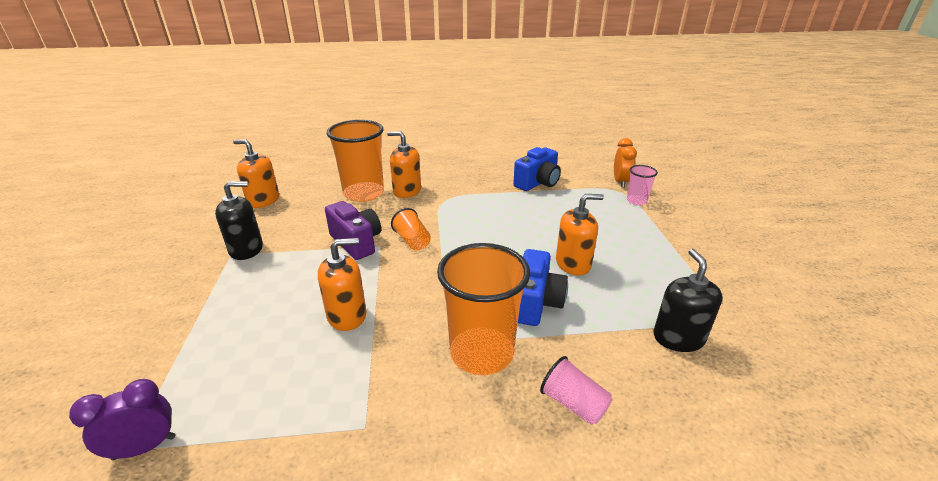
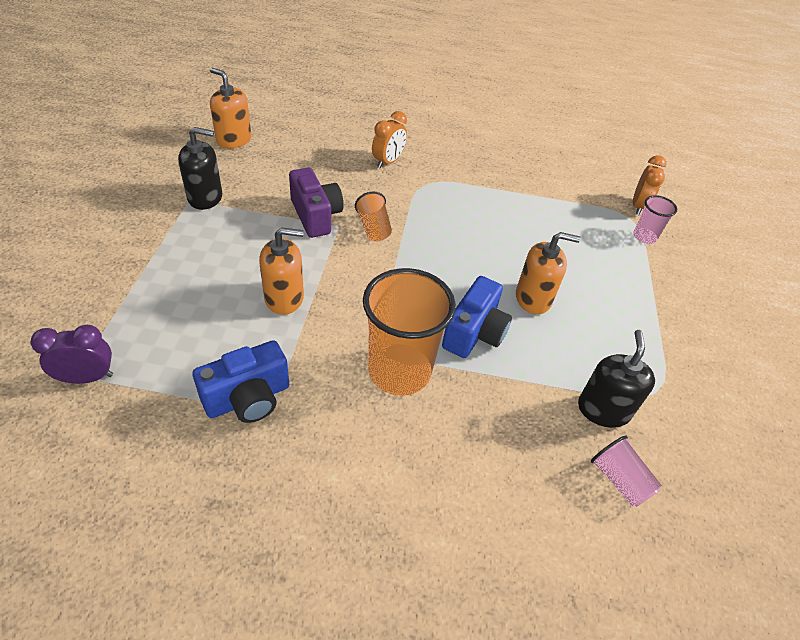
camera: 10 degrees right, 15 degrees up
orange cup [327,120,384,202] -> none
orange soap dispenser [387,131,421,198] -> orange clock [372,111,407,168]
blue camera [513,147,561,191] -> blue camera moved to [193,340,289,423]
pink cup [540,356,612,425] -> pink cup moved to [591,435,662,507]

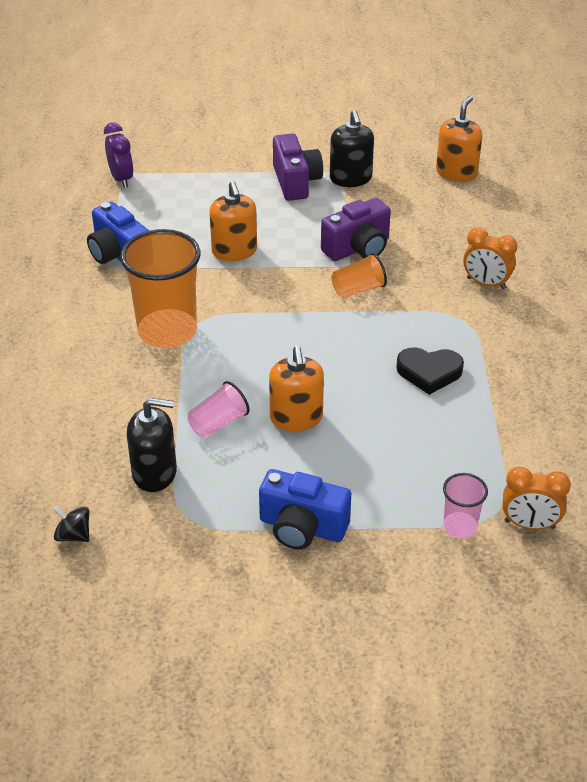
camera: 85 degrees right, 5 degrees down
blue camera [442,276,512,358] -> blue camera moved to [259,469,351,549]
pink cup [591,435,662,507] -> pink cup moved to [188,381,250,438]
none -> black spinning top [54,506,89,542]
none -> purple camera [273,133,323,201]
none -> black heart [396,347,464,395]

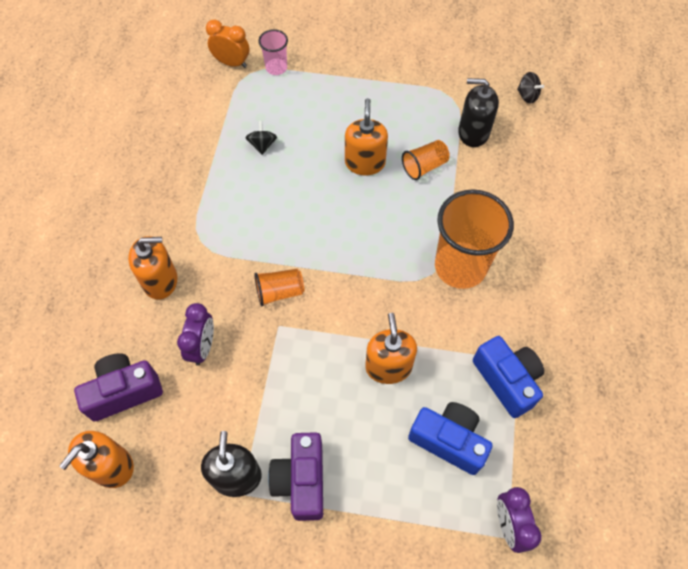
camera: 170 degrees left, 20 degrees up
pink cup [188,381,250,438] -> orange cup [402,140,449,180]
blue camera [259,469,351,549] -> blue camera moved to [408,402,493,475]
purple camera [321,198,391,261] -> purple camera moved to [74,353,163,421]
black heart [396,347,464,395] -> none
orange clock [463,227,517,289] -> orange soap dispenser [128,236,177,299]
none -> purple clock [177,303,214,366]
none -> black spinning top [245,121,277,155]

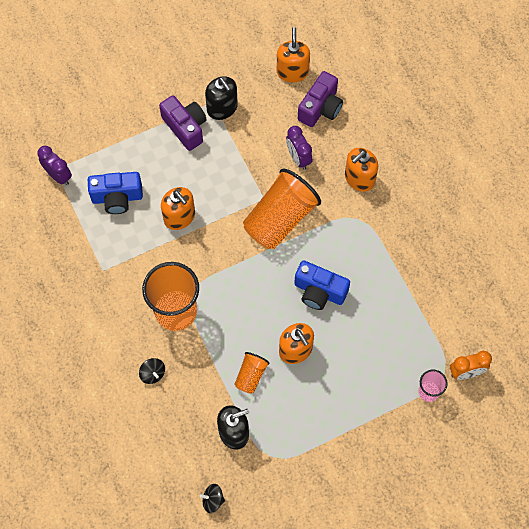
camera: 145 degrees right, 5 degrees up
black spinning top [245,121,277,155] -> black spinning top moved to [139,358,165,384]
orange cup [255,269,304,306] -> orange cup [243,169,321,249], size x2.04
blue camera [473,336,544,418] -> blue camera moved to [294,260,350,310]

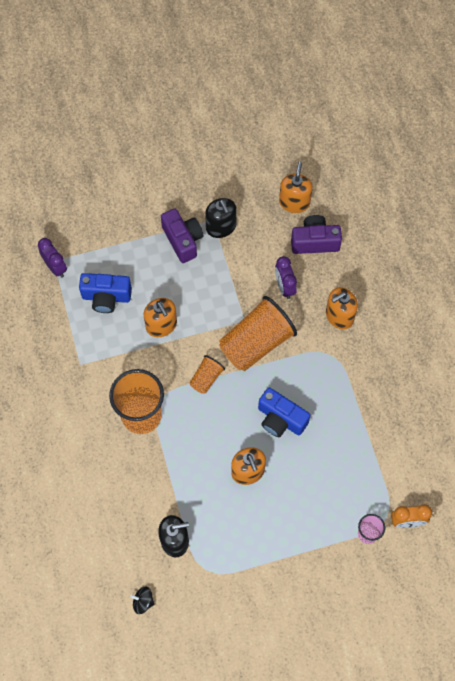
camera: 10 degrees right, 0 degrees up
black spinning top [139,358,165,384] -> none
orange cup [234,352,270,394] -> orange cup moved to [189,355,225,394]
purple camera [298,71,343,127] -> purple camera turned 135 degrees counterclockwise [291,215,342,254]

